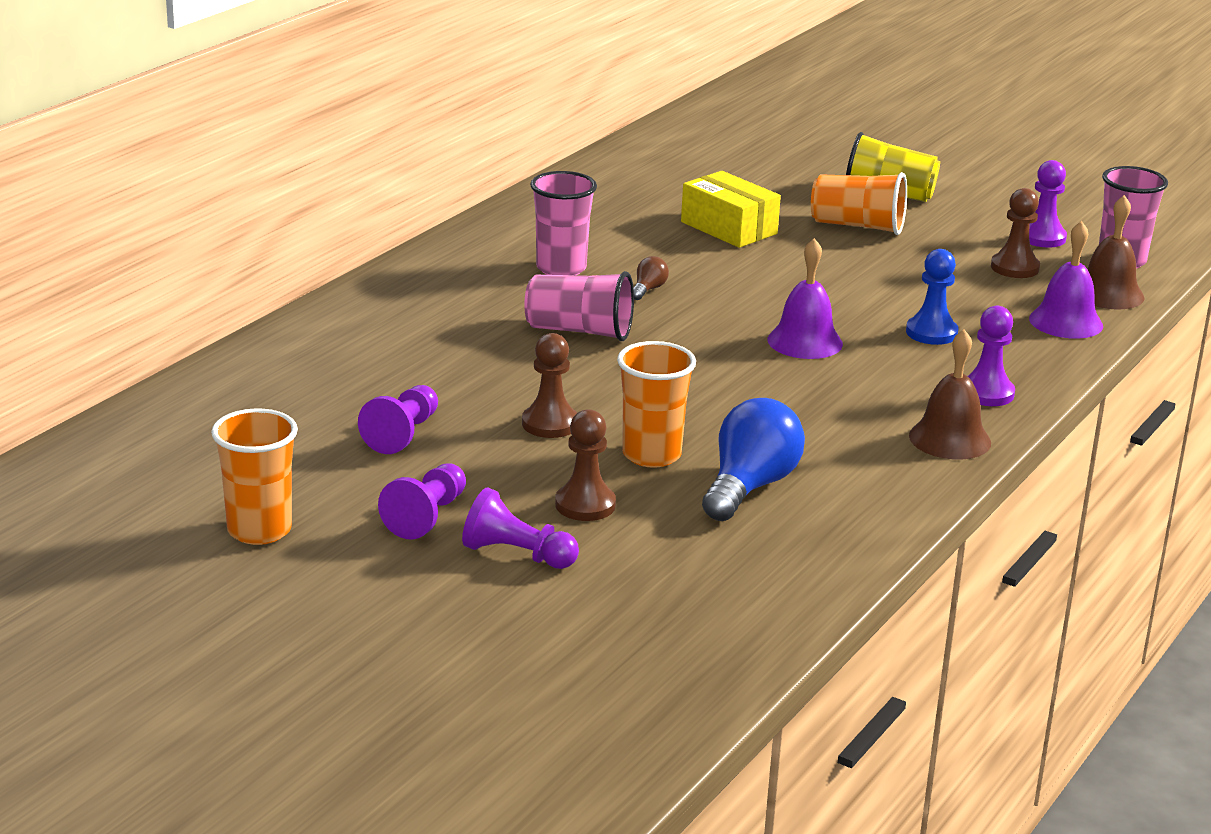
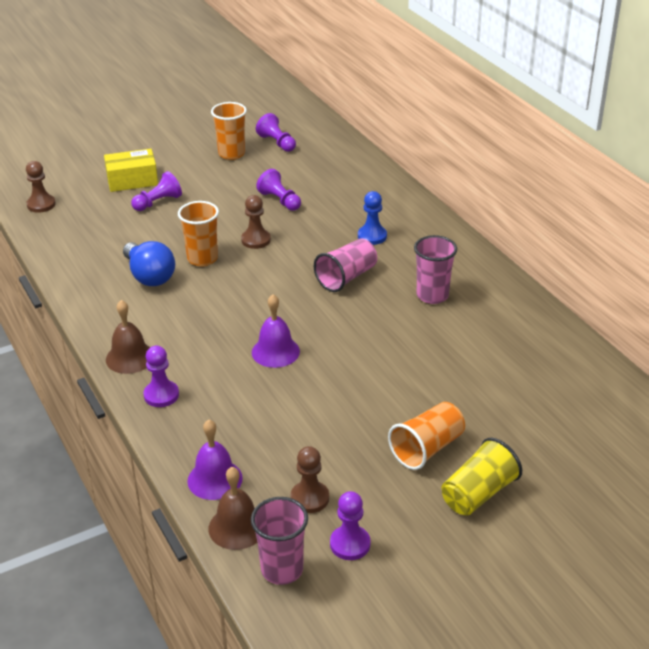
camera: 120 degrees right, 10 degrees up
purple pawn [378,463,466,539] -> purple pawn moved to [256,113,296,152]
brown pawn [555,409,616,521] -> brown pawn moved to [26,161,56,213]
brown light bulb [634,256,669,300] -> none
yellow box [681,171,781,248] -> yellow box moved to [104,149,158,192]
blue pawn [906,249,959,345] -> blue pawn moved to [358,191,387,245]

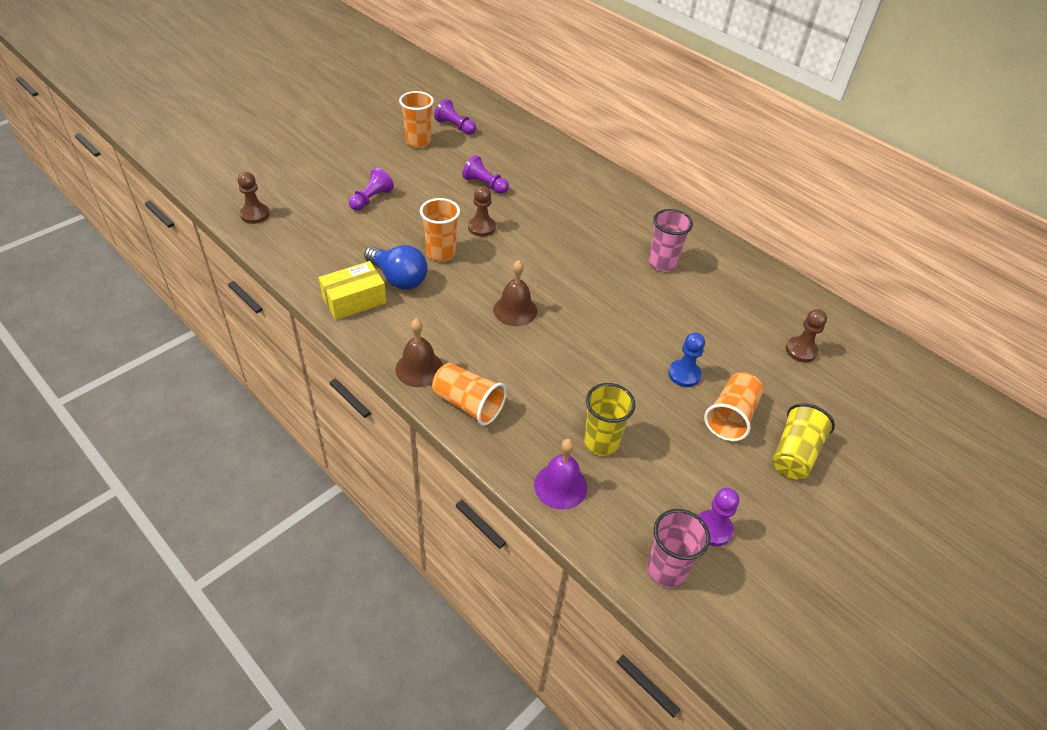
camera: 20 degrees left, 10 degrees up
yellow box [104,149,158,192] -> yellow box moved to [319,261,387,320]
purple pawn [143,346,179,407] -> orange cup [432,363,507,426]
brown bell [209,467,257,550] -> brown bell moved to [493,260,537,326]
purple bell [252,294,300,368] -> none
brown pawn [290,446,329,513] -> brown pawn moved to [786,309,827,363]
pink cup [314,238,377,292] -> none
blue pawn [358,191,387,245] -> blue pawn moved to [668,332,705,387]
none -> yellow cup [584,383,635,456]

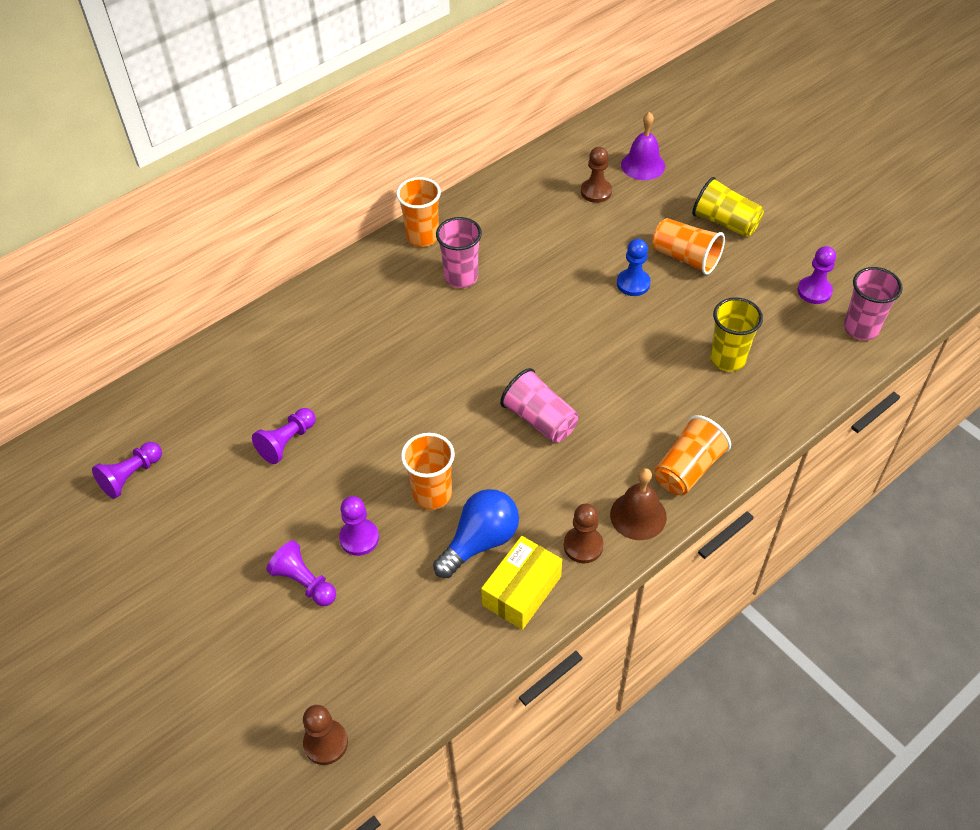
camera: 80 degrees left, 5 degrees up
yellow box [319,261,387,320] -> yellow box turned 60 degrees clockwise [481,536,562,630]
orange cup [399,91,434,148] -> orange cup moved to [396,177,441,247]
brown pawn [468,186,496,237] -> brown pawn moved to [564,503,604,563]
brown bell [493,260,537,326] -> pink cup [500,368,578,443]
purple bell [534,439,587,509] -> purple bell moved to [621,112,665,180]
none -> purple pawn [339,496,379,556]

